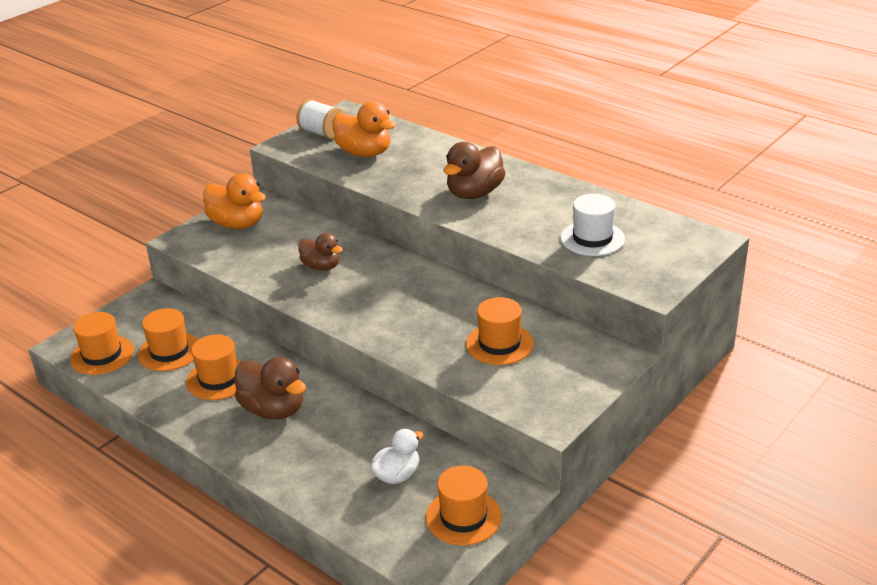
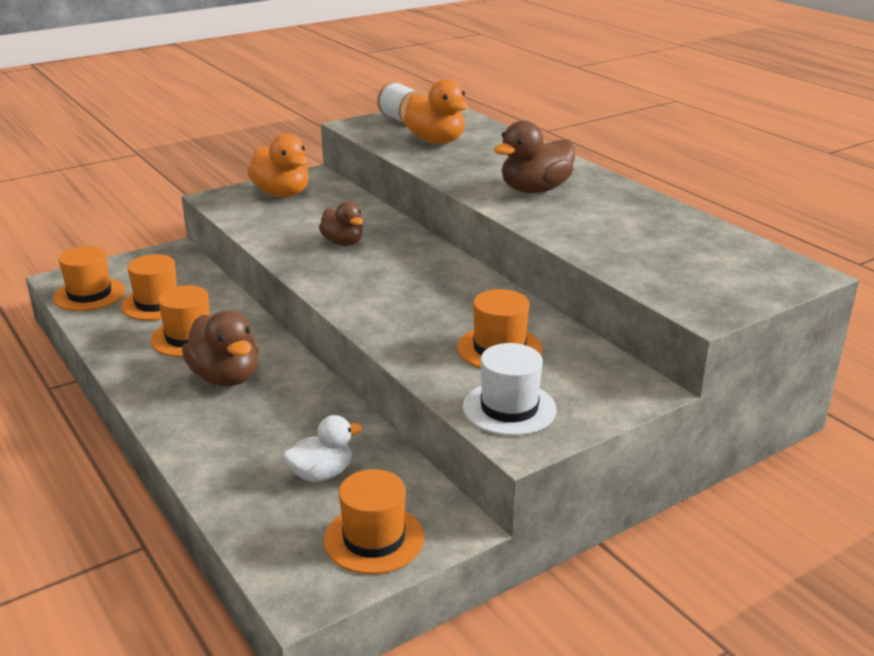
camera: 15 degrees right, 5 degrees down
white hat [560,194,625,256] -> white hat moved to [463,343,557,436]

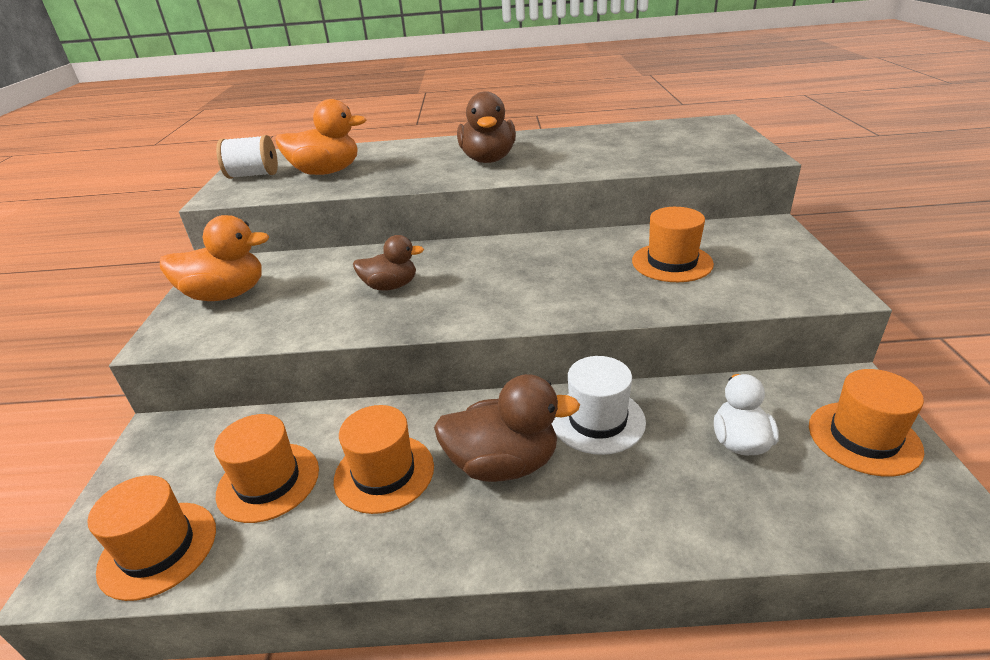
camera: 55 degrees left, 5 degrees up
white hat [463,343,557,436] -> white hat moved to [552,356,646,455]

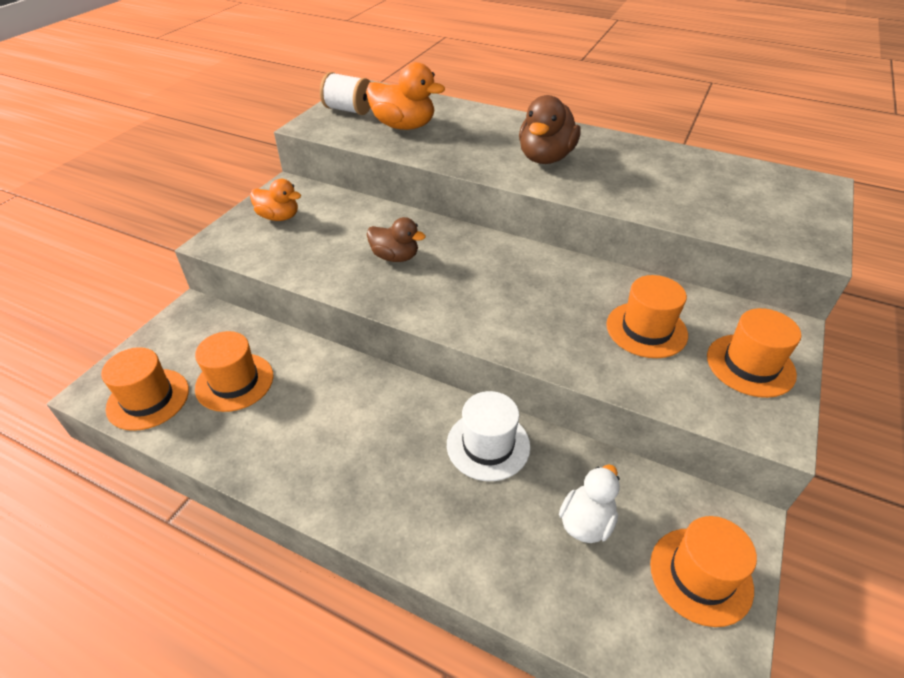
camera: 25 degrees right, 10 degrees up
orange duck [160,215,269,301] -> orange duck [250,179,301,221], size x0.65
orange hat [334,405,434,514] -> orange hat moved to [707,308,801,398]
brown duck [434,374,580,482] -> none

